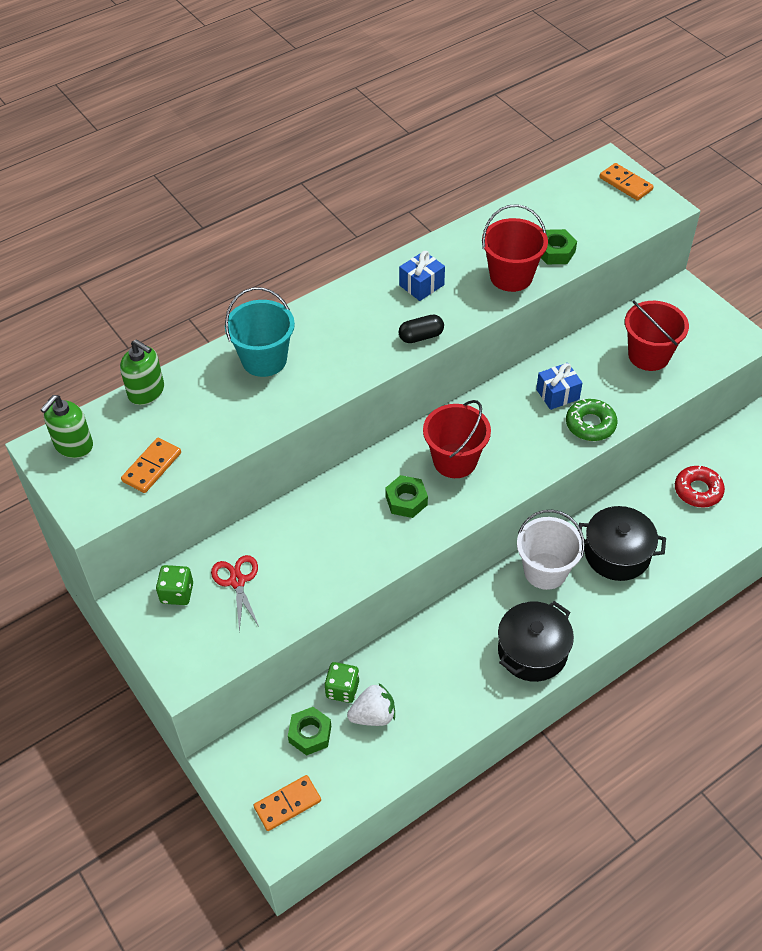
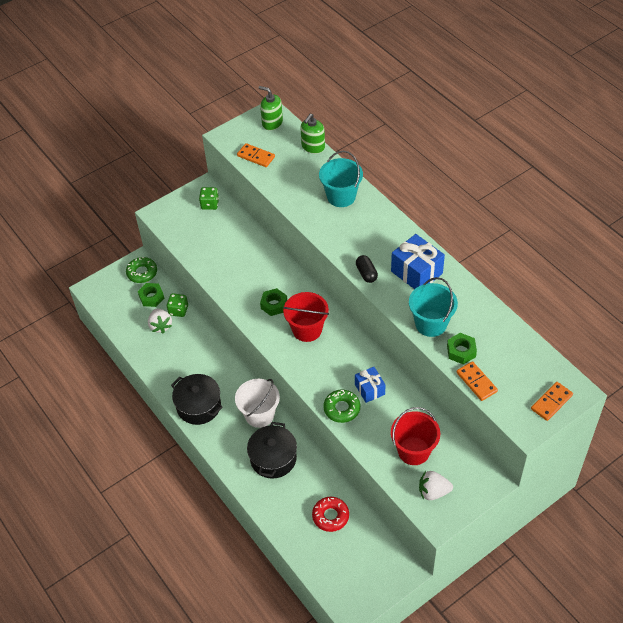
camera: 90 degrees right, 0 degrees up
red scissors [211,555,259,632] -> none
orange domino [254,775,321,831] -> orange domino moved to [457,361,498,401]
blue gift [399,251,445,301] -> blue gift [391,234,445,289], size x1.61
red bucket [482,204,548,292] -> turquoise bucket [409,277,458,337]
none -> green donut [126,257,157,283]
none -> white strawberry [419,471,453,500]

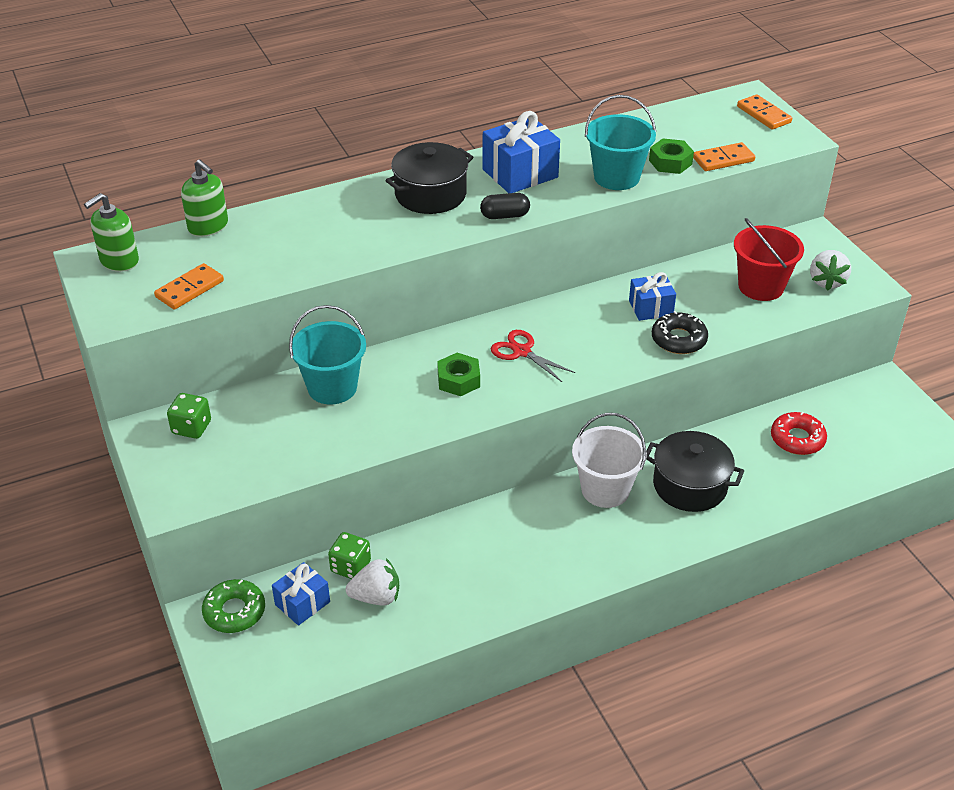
camera: 80 degrees left, 10 degrees down
green nut [138,283,164,307] -> blue gift [272,562,330,626]
black pot [171,374,223,425] -> black pot moved to [385,142,474,214]
red bucket [283,292,329,342] -> red scissors [491,330,575,382]
turquoise bucket [319,151,363,207] -> turquoise bucket moved to [289,305,366,404]
green donut [323,390,360,423] -> black donut [652,311,708,354]

